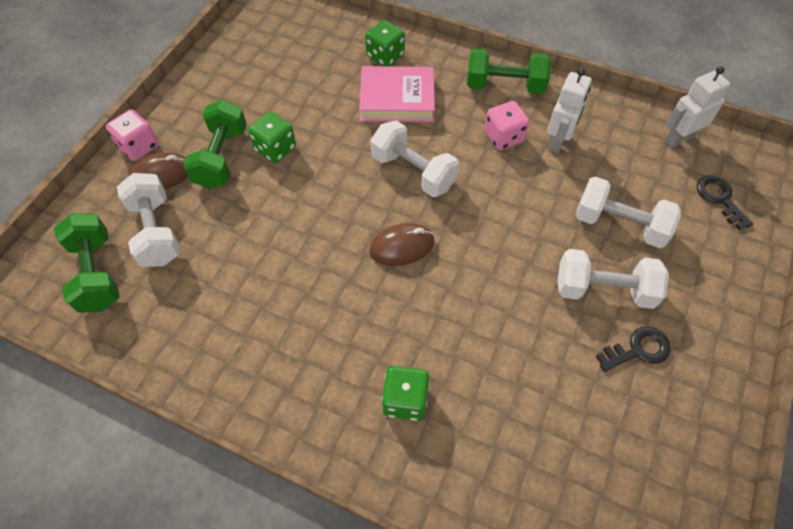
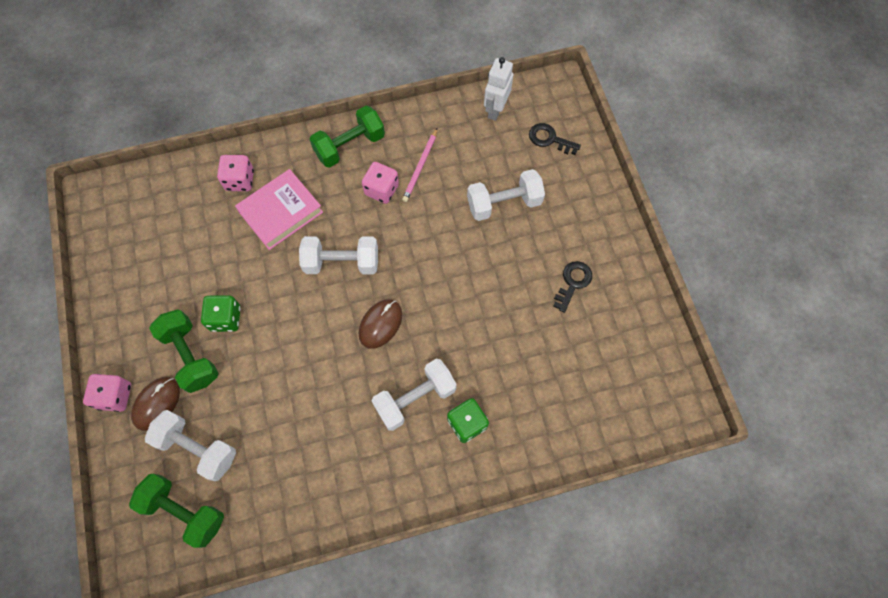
camera: 40 degrees left, 10 degrees up
green dice [365,20,405,66] -> pink dice [217,155,254,191]
white robot [547,68,592,153] -> pink pencil [402,129,437,202]
white dumbbell [557,249,669,309] -> white dumbbell moved to [372,359,457,431]

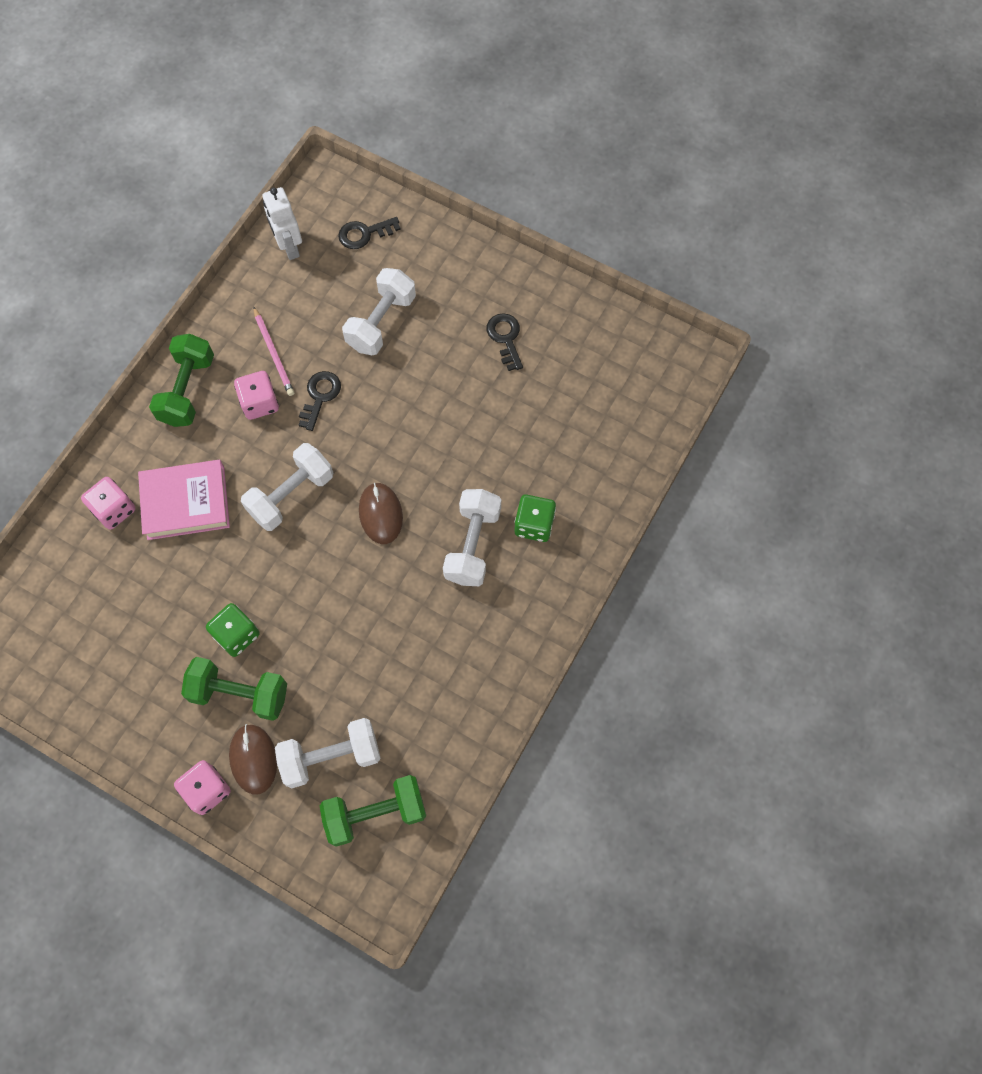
camera: 45 degrees left, 0 degrees up
pink book [235,169,323,250] -> pink book turned 75 degrees clockwise [138,460,230,540]
none -> black key [299,371,341,431]

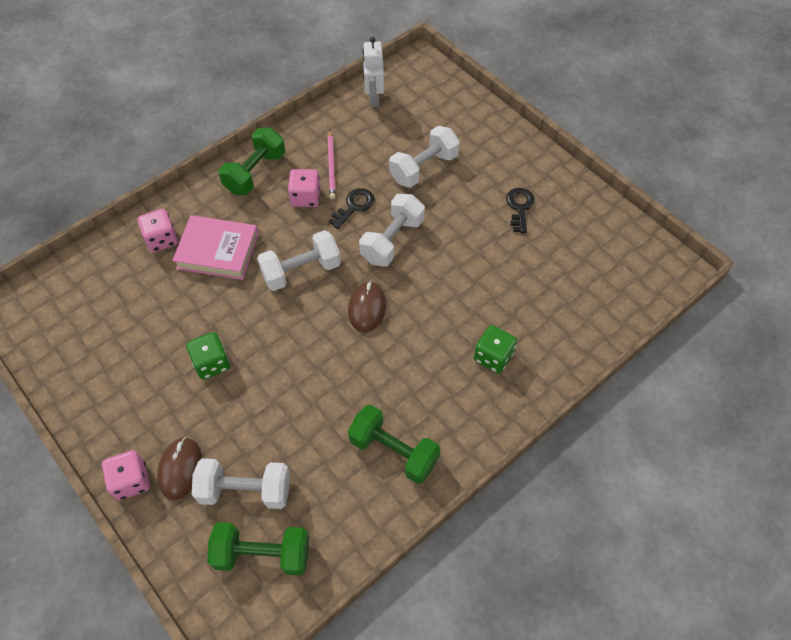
camera: 20 degrees right, 10 degrees down
green dumbbell [181,657,287,721] -> green dumbbell moved to [348,404,441,484]
black key [338,217,401,249] -> none
white dumbbell [443,489,501,586] -> white dumbbell moved to [359,194,425,267]

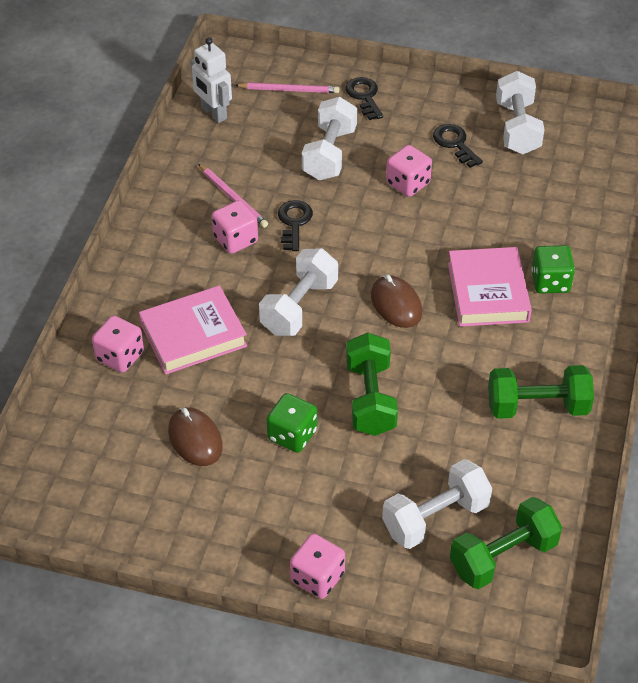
camera: 35 degrees left, 10 degrees down
brown mouse [157,437,202,500] -> brown mouse moved to [168,407,223,466]
green dumbbell [219,128,285,195] -> green dumbbell moved to [346,332,398,436]
white dumbbell [359,194,425,267] -> white dumbbell moved to [496,71,544,154]
none -> pink pencil [235,82,339,93]
none -> black key [345,77,383,120]
none -> pink dice [386,145,432,197]
none -> pink book [448,247,532,327]

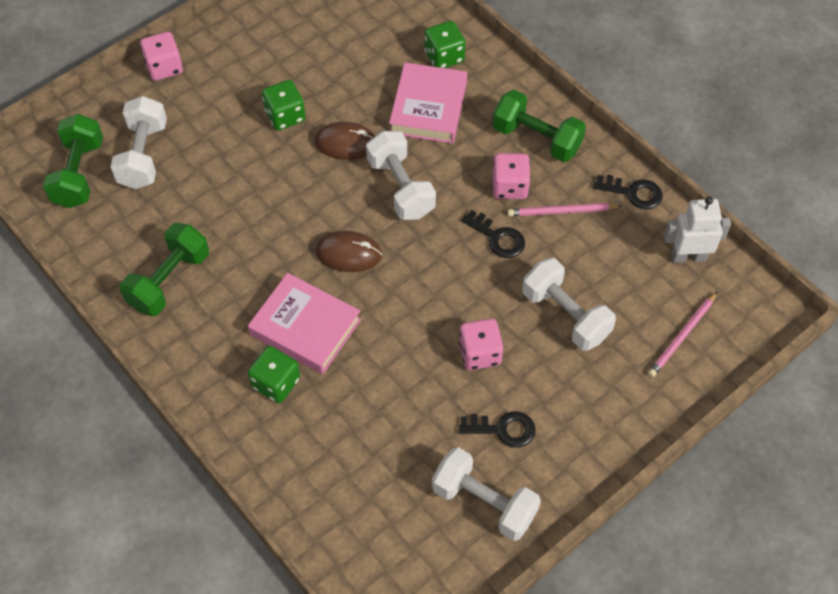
camera: 125 degrees right, 10 degrees up
pink dice [92,316,144,373] -> green dice [424,21,466,68]
brown mouse [168,407,223,466] -> brown mouse moved to [314,122,375,160]
black key [345,77,383,120] -> black key moved to [594,175,663,209]
green dumbbell [346,332,398,436] -> green dumbbell moved to [492,90,586,162]

